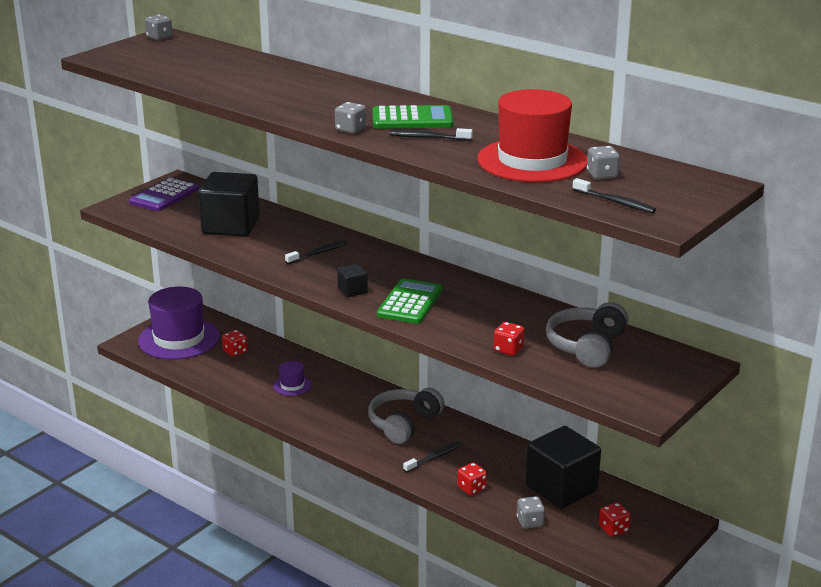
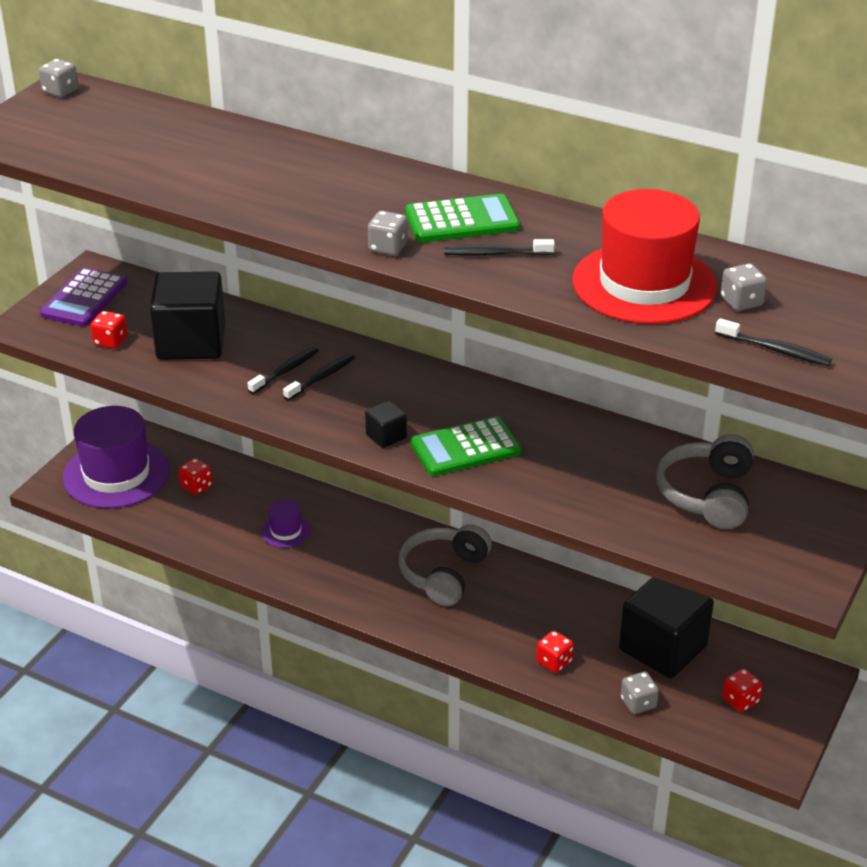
camera: 10 degrees left, 10 degrees up
green calculator [377,279,443,324] -> green calculator turned 120 degrees counterclockwise [411,416,522,476]
black toothbrush [403,441,462,473] -> black toothbrush moved to [248,347,319,394]
red dice [494,322,525,356] -> red dice moved to [90,311,128,349]

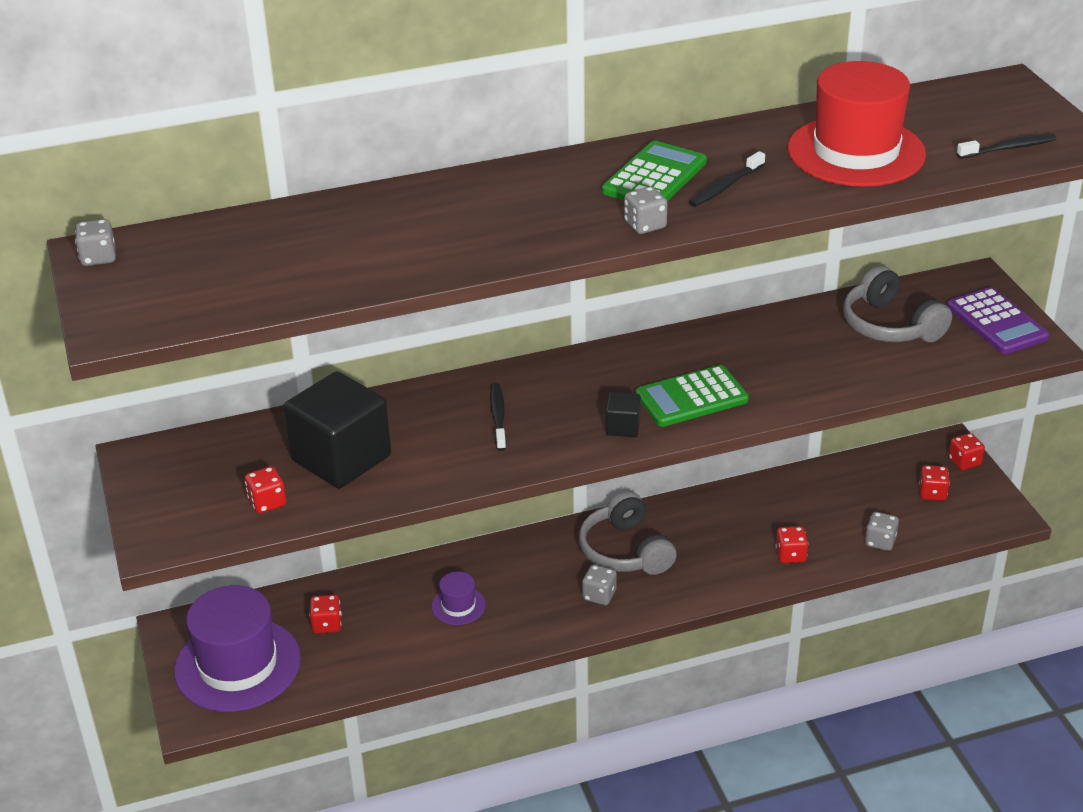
camera: 45 degrees left, 0 degrees up
purple calculator [40,268,127,326] -> purple calculator moved to [947,287,1049,354]
black toothbrush [248,347,319,394] -> none
green calculator [411,416,522,476] -> green calculator turned 45 degrees clockwise [635,365,749,427]
black cube [619,577,714,679] -> none
grey dice [721,263,767,311] -> grey dice moved to [582,565,617,605]
none -> red dice [948,433,985,470]

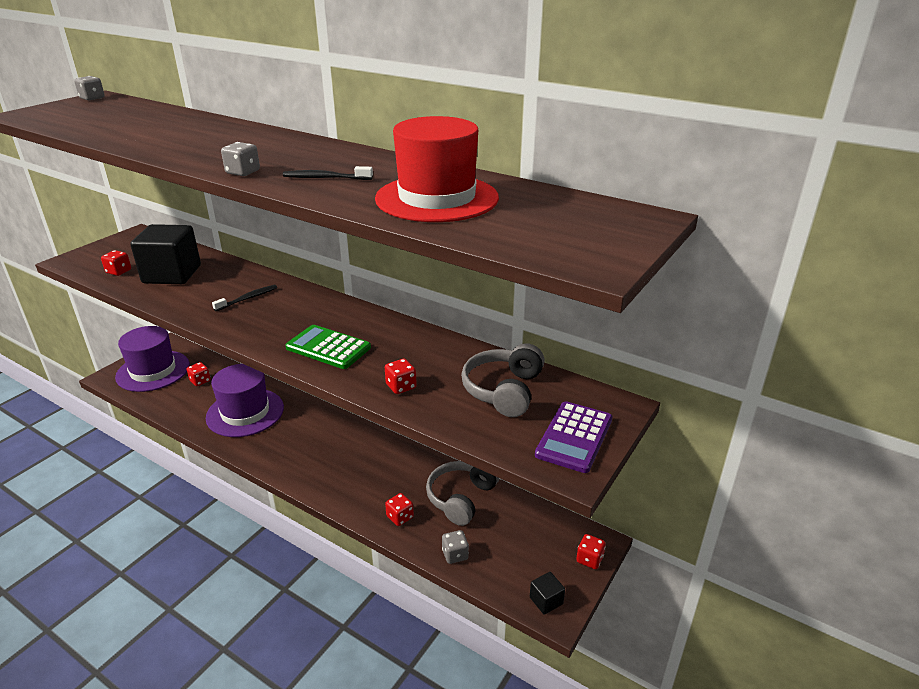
camera: 50 degrees right, 5 degrees down
purple hat [431,572,486,625] -> purple hat [206,364,284,437], size x2.24
grey headphones [579,491,677,575] -> grey headphones moved to [426,461,500,526]
grey dice [582,565,617,605] -> none
green calculator [602,141,707,201] -> none
black cube [606,392,641,437] -> black cube moved to [530,572,565,615]
red dice [919,465,950,501] -> red dice moved to [385,359,417,394]
black toothbrush [957,134,1056,159] -> none

